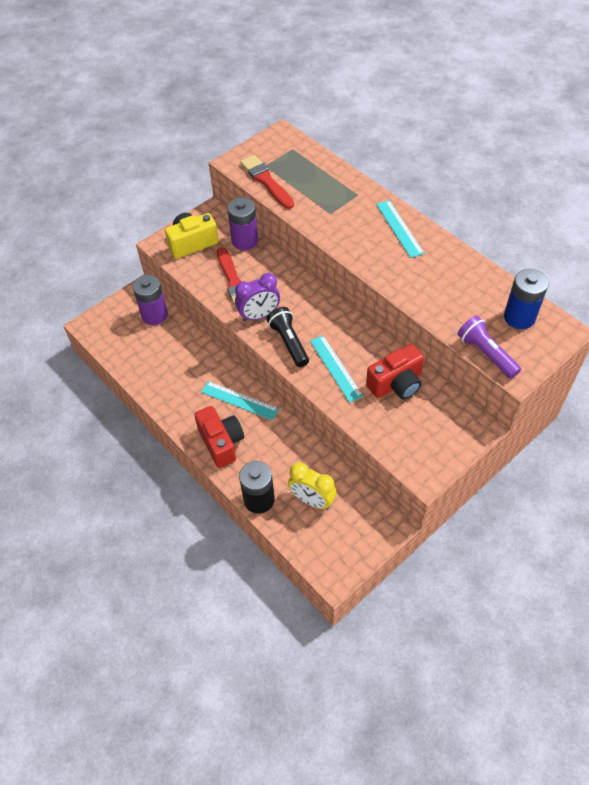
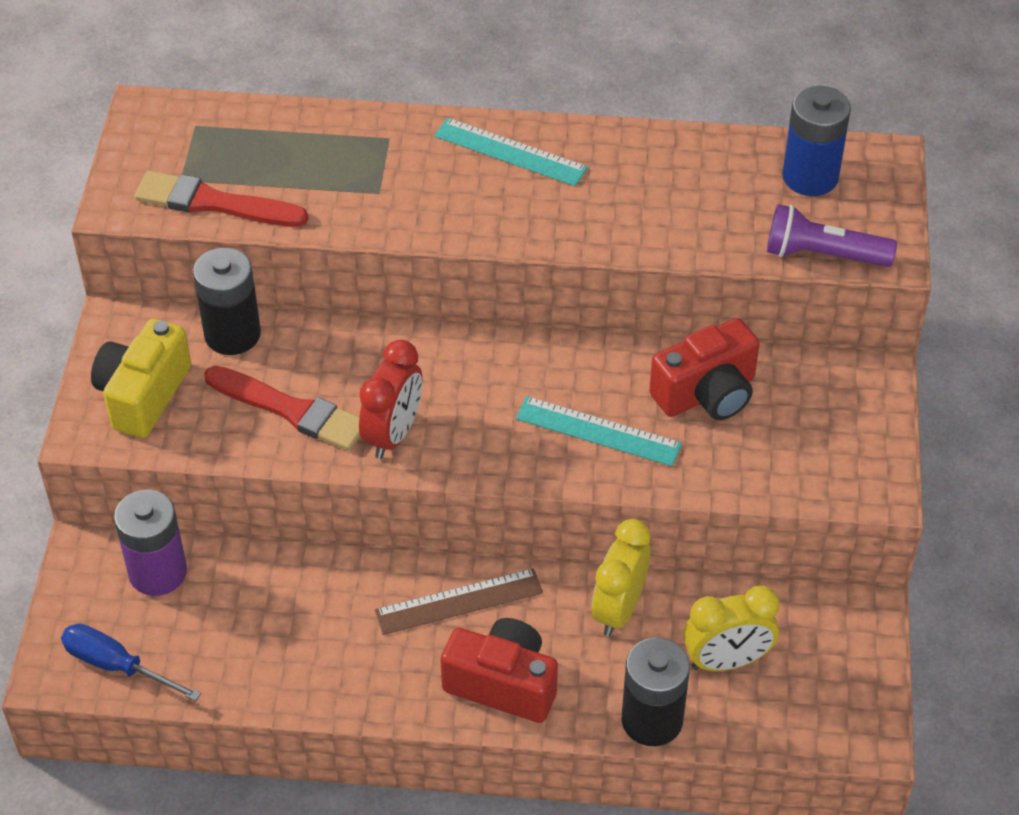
camera: 45 degrees left, 5 degrees down
turquoise ruler [201,381,279,420] -> brown ruler [375,568,543,635]
purple battery [227,197,258,250] -> black battery [193,248,261,355]
purple clock [235,273,280,322] -> red clock [359,340,422,459]
black flashlight [267,307,309,367] -> none
red camera [366,344,424,399] -> red camera turned 45 degrees clockwise [649,318,760,420]
none -> blue screwdriver [61,624,201,701]
none -> yellow clock [592,519,651,636]

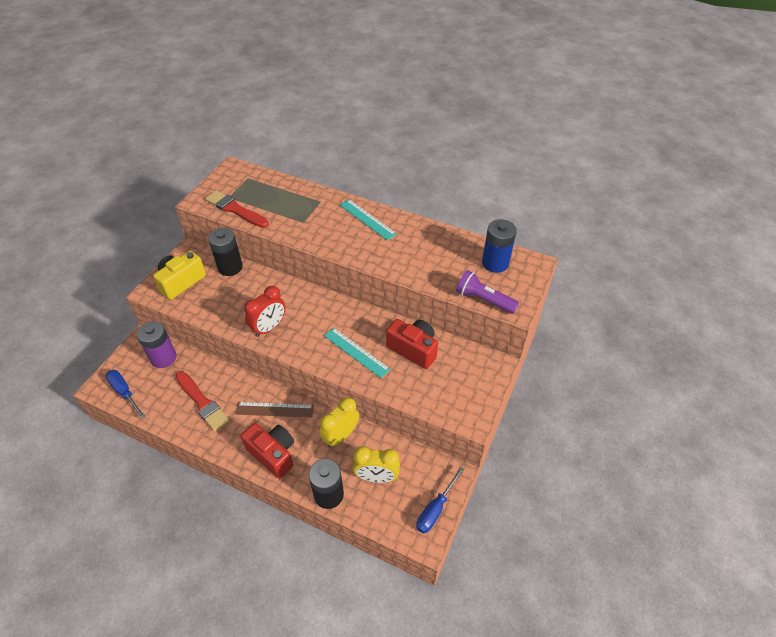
camera: 20 degrees right, 0 degrees up
red brush [204,366,360,451] -> red brush moved to [176,371,229,431]
red camera [649,318,760,420] -> red camera turned 135 degrees counterclockwise [386,319,438,369]
none -> blue screwdriver [416,466,464,533]

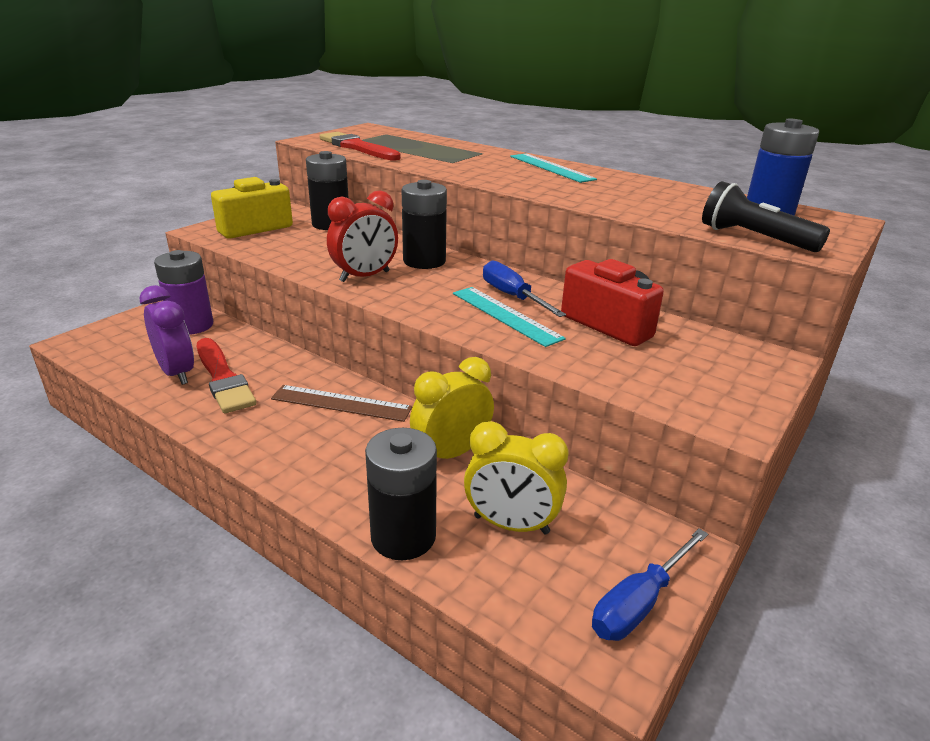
camera: 10 degrees right, 20 degrees down
blue screwdriver [106,370,146,419] -> blue screwdriver moved to [483,260,566,317]
red camera [241,423,294,479] -> none
purple flashlight [456,270,519,314] -> black flashlight [702,181,830,252]
none -> purple clock [139,285,194,385]
none -> black battery [402,180,447,269]

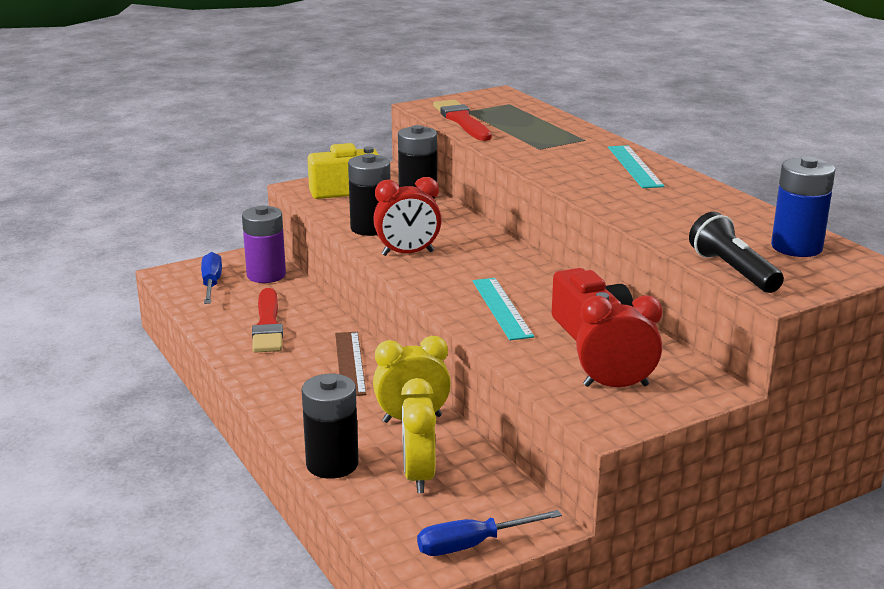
camera: 25 degrees right, 5 degrees down
purple clock [139,285,194,385] -> none
brown ruler [271,385,412,422] -> brown ruler turned 45 degrees clockwise [335,332,366,396]
black battery [402,180,447,269] -> black battery moved to [348,153,390,236]
yellow clock [464,421,568,534] -> yellow clock turned 45 degrees clockwise [401,378,436,493]
blue screwdriver [483,260,566,317] -> blue screwdriver moved to [201,252,222,304]
none -> red clock [576,295,662,387]

